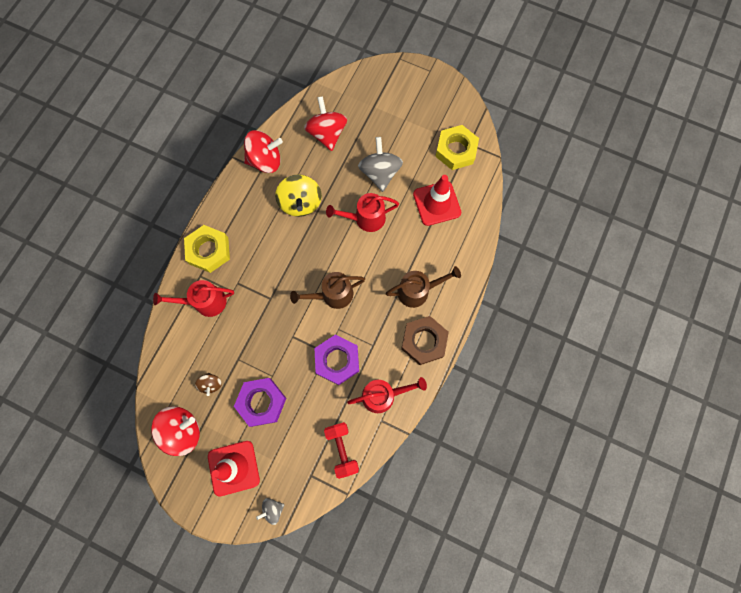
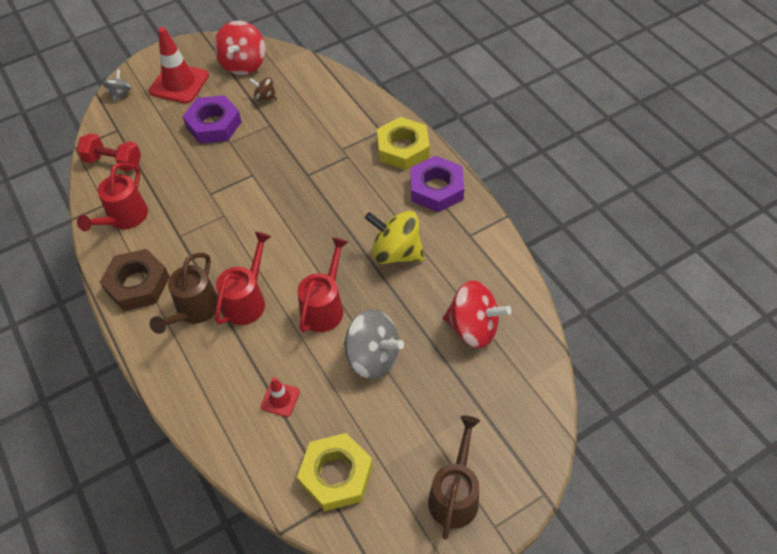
camera: 125 degrees right, 20 degrees down
red watering can [153,280,234,317] -> red watering can moved to [215,232,271,325]
red spinning top [244,130,283,173] -> none
brown watering can [290,272,365,309] -> brown watering can moved to [428,415,480,540]
purple nut [314,335,359,385] -> purple nut moved to [410,156,464,212]
red traffic cone [413,175,461,226] -> red traffic cone [261,377,300,417], size x0.50

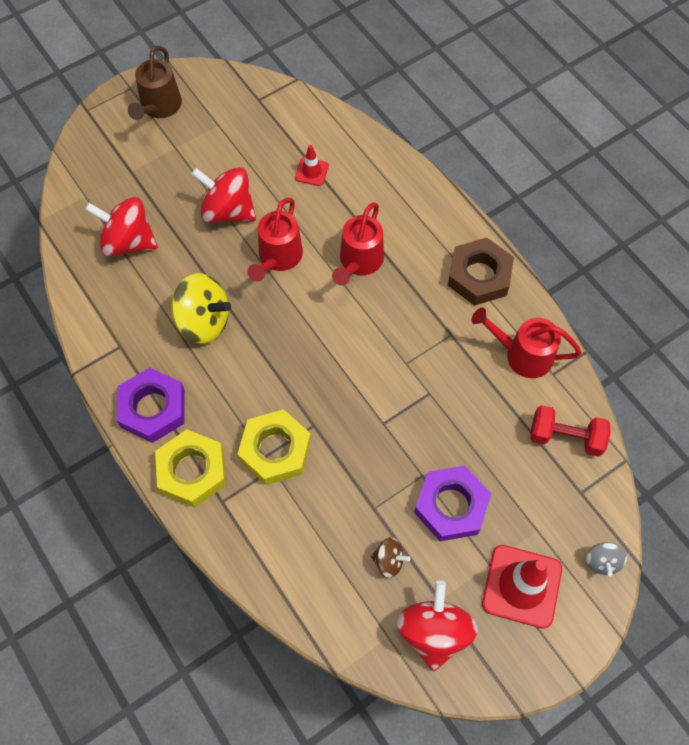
camera: 175 degrees right, 10 degrees up
red watering can [77,163,148,231] -> red watering can turned 90 degrees counterclockwise [471,308,582,378]
brown watering can [150,253,218,334] -> none
yellow nut [297,433,373,511] -> yellow nut moved to [238,409,311,485]
grey spinning top [344,309,404,379] -> red spinning top [191,167,256,223]

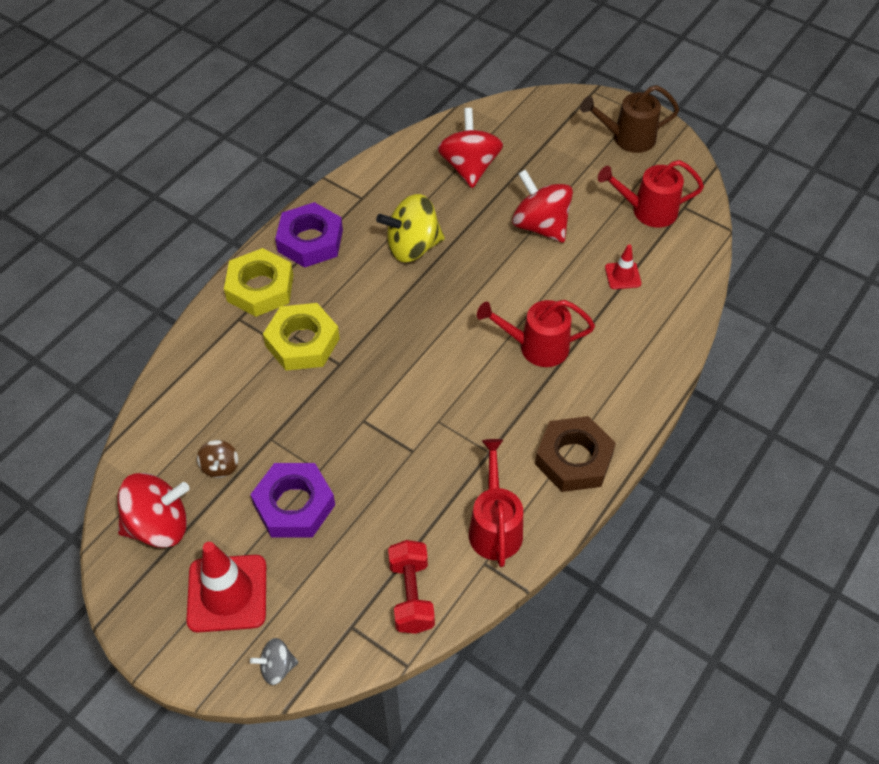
camera: 70 degrees right, 10 degrees down
yellow spinning top [171,273,231,344] -> yellow spinning top turned 75 degrees clockwise [376,194,445,262]
red spinning top [191,167,256,223] -> red spinning top turned 45 degrees counterclockwise [512,169,573,243]
red watering can [247,198,303,282] -> red watering can moved to [598,160,704,228]

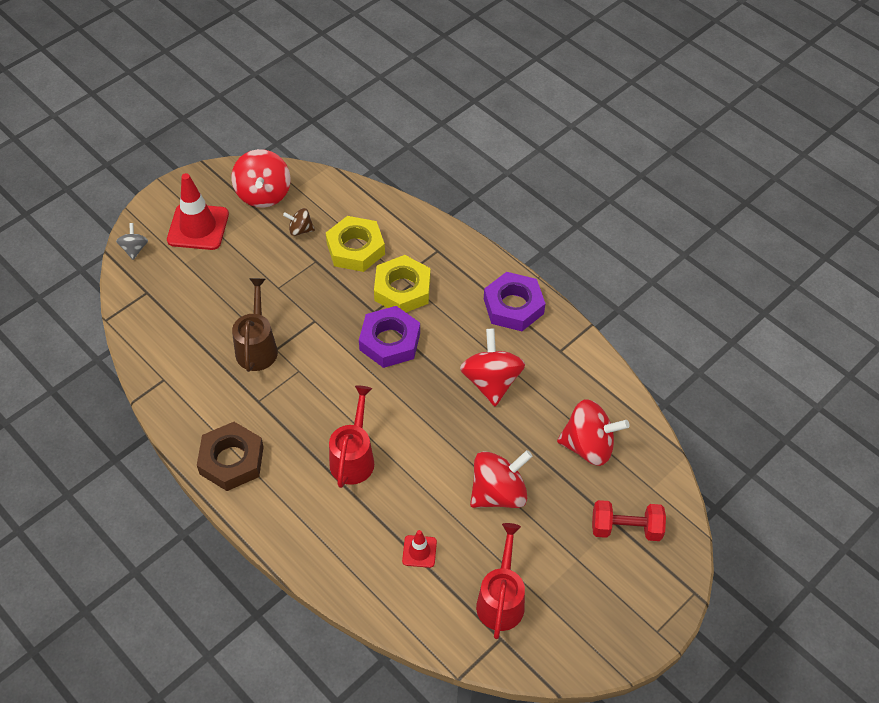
camera: 100 degrees right, 0 degrees up
yellow nut [224,248,293,317] -> yellow nut moved to [326,216,385,272]
purple nut [250,463,335,537] -> purple nut moved to [359,306,420,368]
yellow spinning top [376,194,445,262] -> red spinning top [460,328,525,406]
red dumbbell [388,540,435,634] -> red dumbbell moved to [592,500,666,541]
red watering can [469,439,523,567] -> none
brown watering can [580,85,679,153] -> brown watering can moved to [232,278,278,372]

